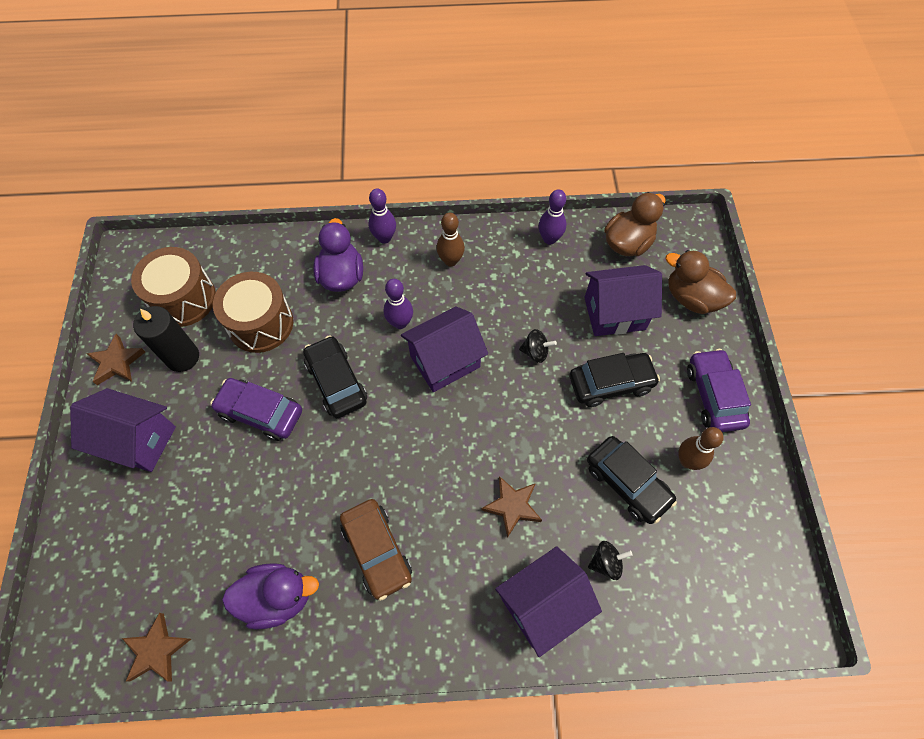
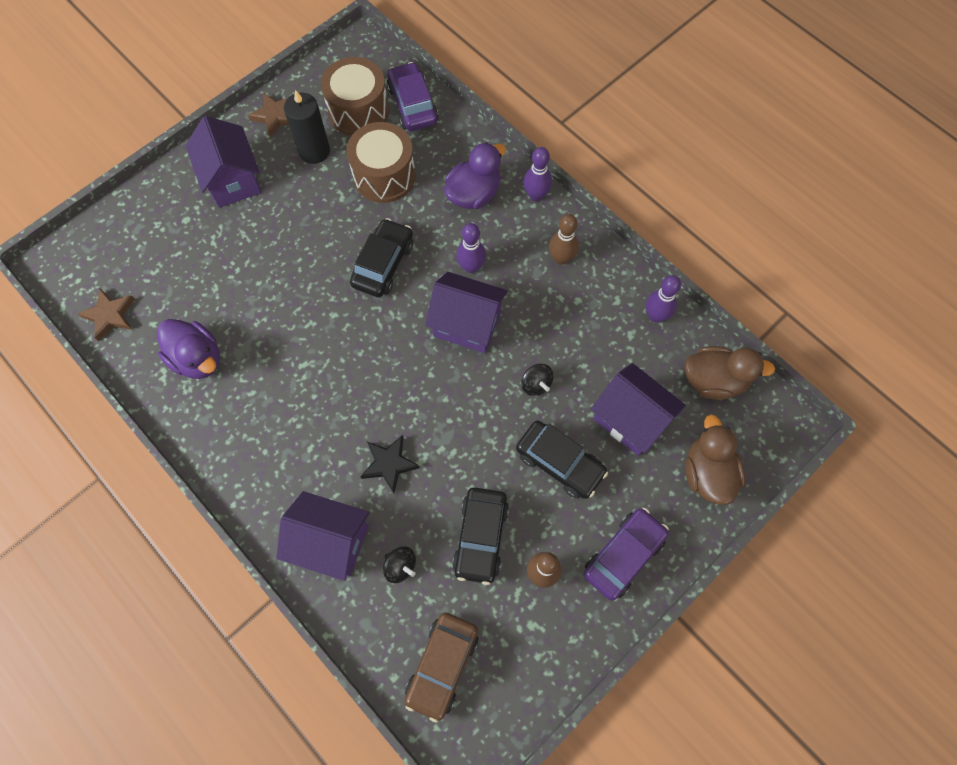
camera: 50 degrees right, 5 degrees up
purple car [210,378,302,441] -> purple car moved to [387,62,439,131]
brown car [340,499,412,601] -> brown car moved to [404,612,479,723]
brown star [481,476,542,538] -> black star [360,435,420,493]

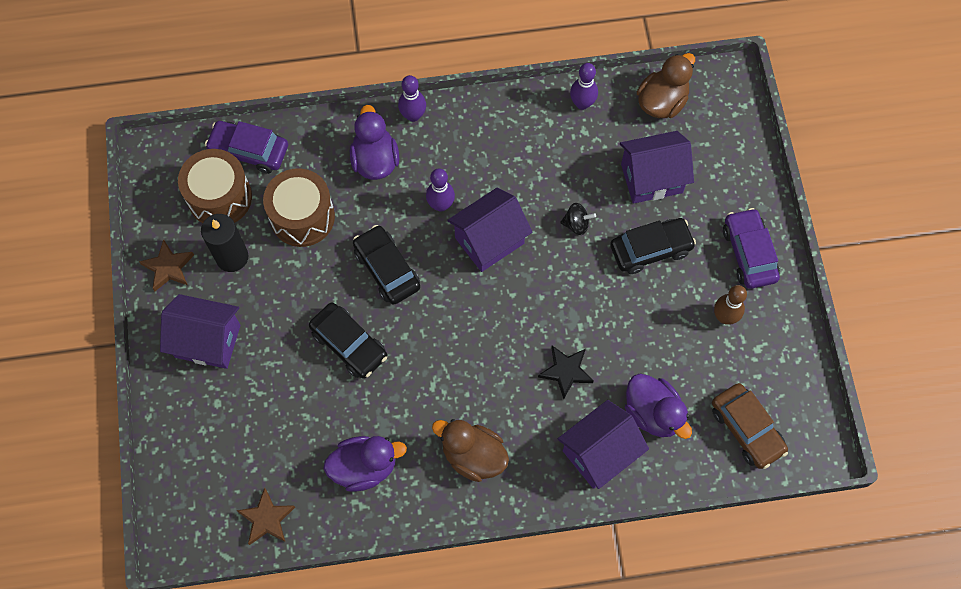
camera: 55 degrees left, 0 degrees up
black spinning top [383,546,416,583] -> purple duck [625,374,692,439]
black car [452,487,509,585] -> black car moved to [309,302,387,379]
brown bowling pin [549,214,579,265] -> none
brown duck [685,414,745,505] -> brown duck moved to [432,419,509,482]

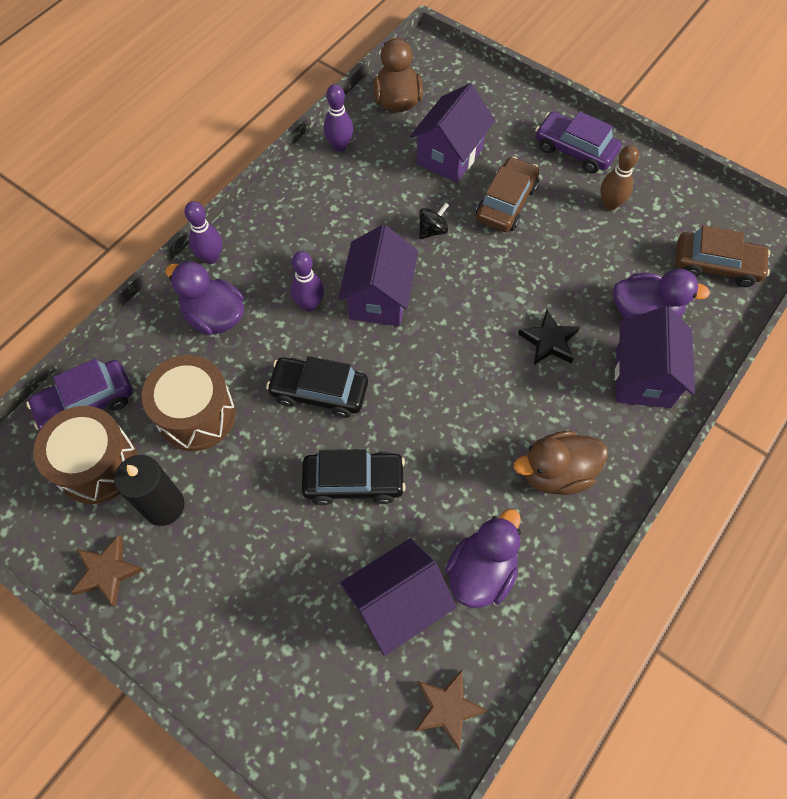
camera: 45 degrees left, 5 degrees down
purple house [160,294,241,369] -> purple house moved to [340,538,457,656]
black car [610,218,696,274] -> brown car [476,156,540,232]

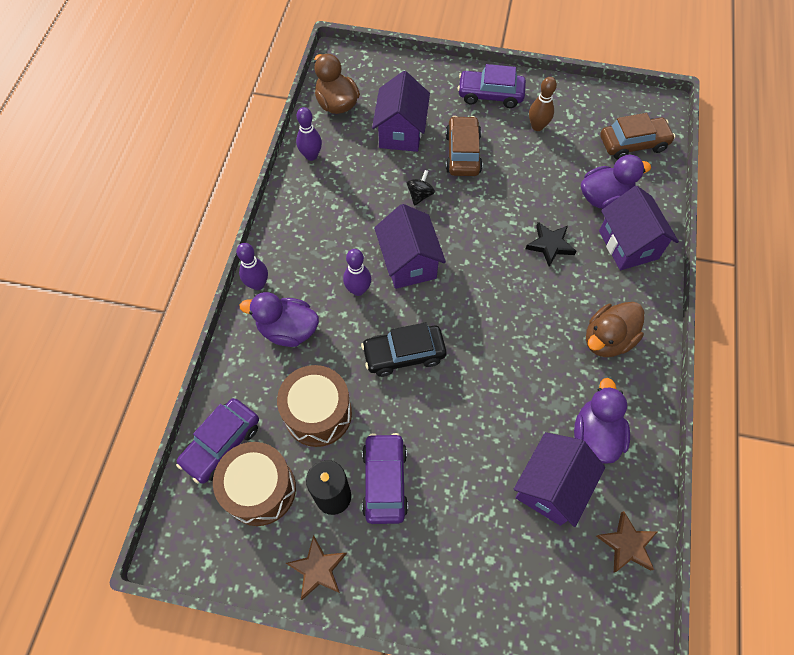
camera: 25 degrees left, 0 degrees up
black car [302,449,406,505] -> none
none -> purple car [362,433,408,524]

